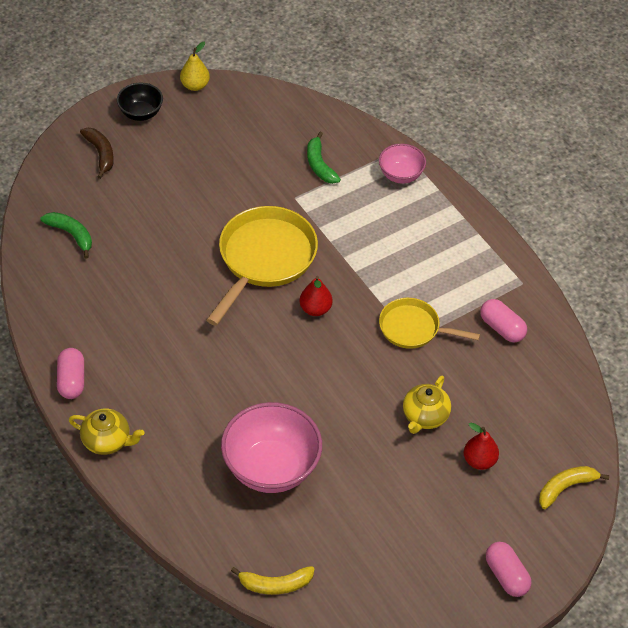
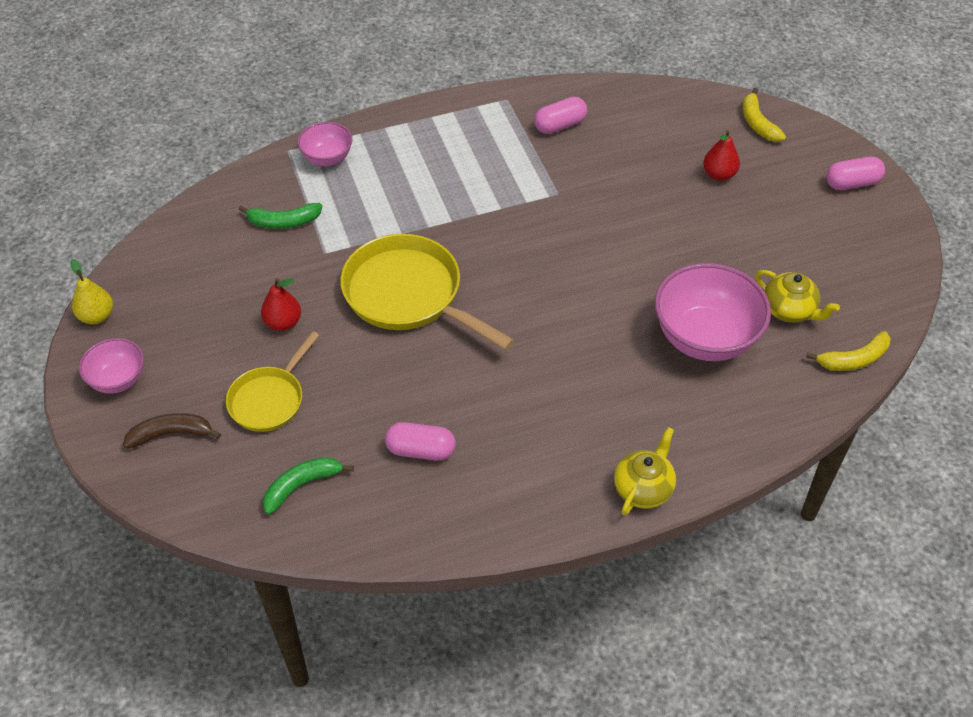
camera: 75 degrees left, 0 degrees up
pink capsule [57,348,84,399] -> pink capsule moved to [385,422,456,461]
black bowl [117,83,163,121] -> pink bowl [79,338,144,394]
yellow banana [231,566,315,595] -> yellow banana turned 60 degrees clockwise [806,331,891,371]
red pear [300,276,333,316] -> red pear moved to [261,278,301,331]
yellow pan [379,298,480,349] -> yellow pan moved to [226,331,319,432]
yellow teapot [403,375,451,434] -> yellow teapot moved to [756,270,840,323]

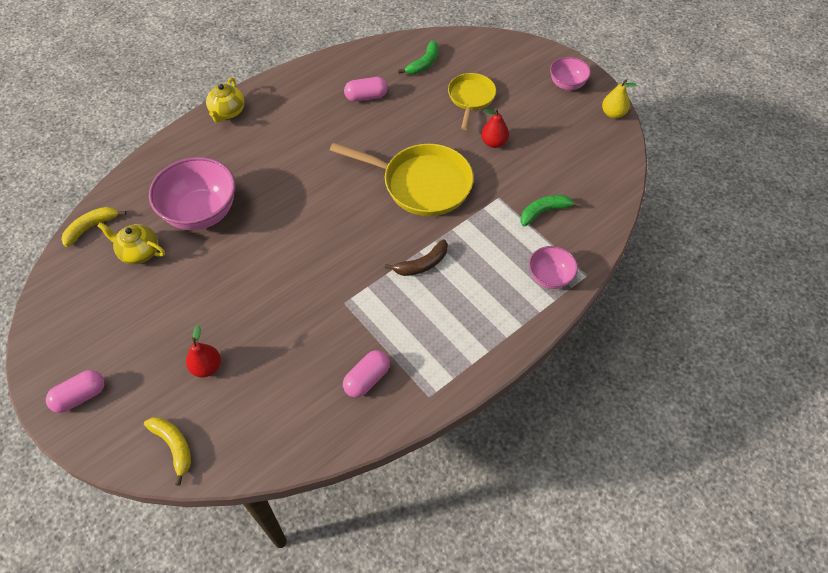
camera: 160 degrees right, 5 degrees up
brown banana [123,413,221,449] -> brown banana moved to [385,239,448,276]

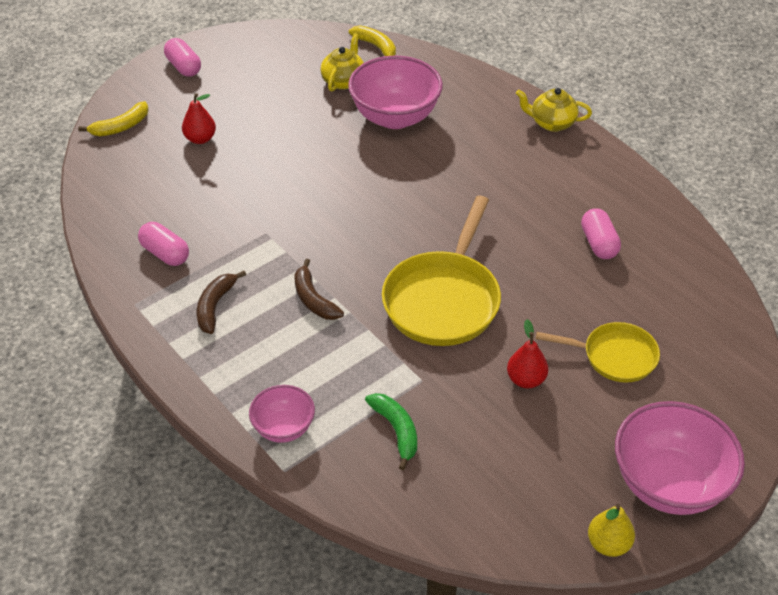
camera: 90 degrees right, 10 degrees down
green banana [398,40,439,74] -> none
pink bowl [550,57,591,90] -> pink bowl [615,401,745,515], size x1.83
none -> brown banana [197,270,246,334]

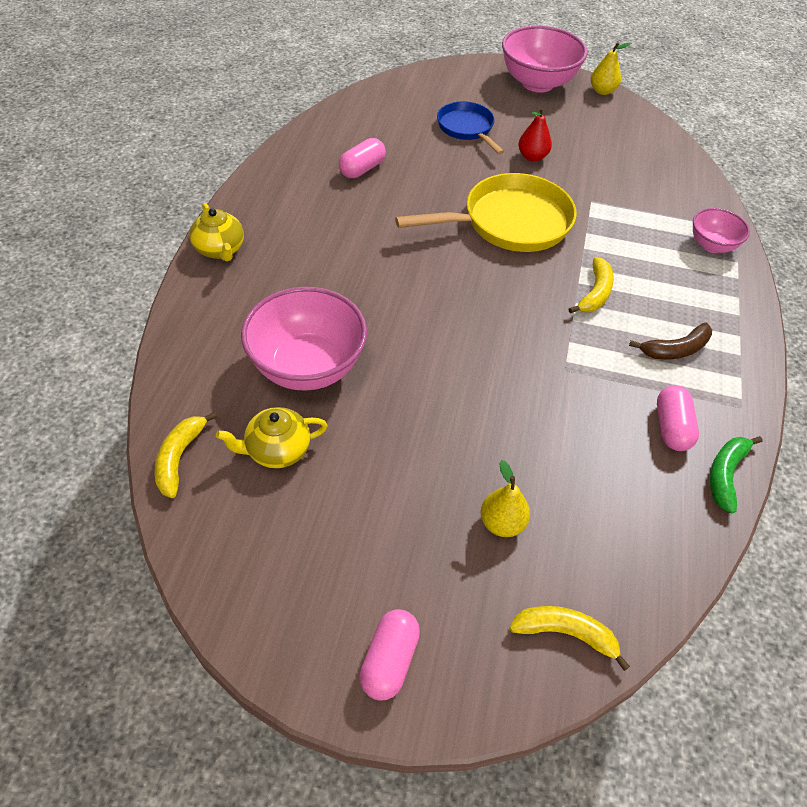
camera: 130 degrees left, 5 degrees up
red pear [182,93,216,144] -> yellow pear [480,460,530,537]
brown banana [294,259,344,320] -> yellow banana [569,257,614,313]
green banana [365,393,417,470] -> green banana moved to [710,436,763,514]
yellow pan [536,322,660,383] -> blue pan [437,101,504,154]

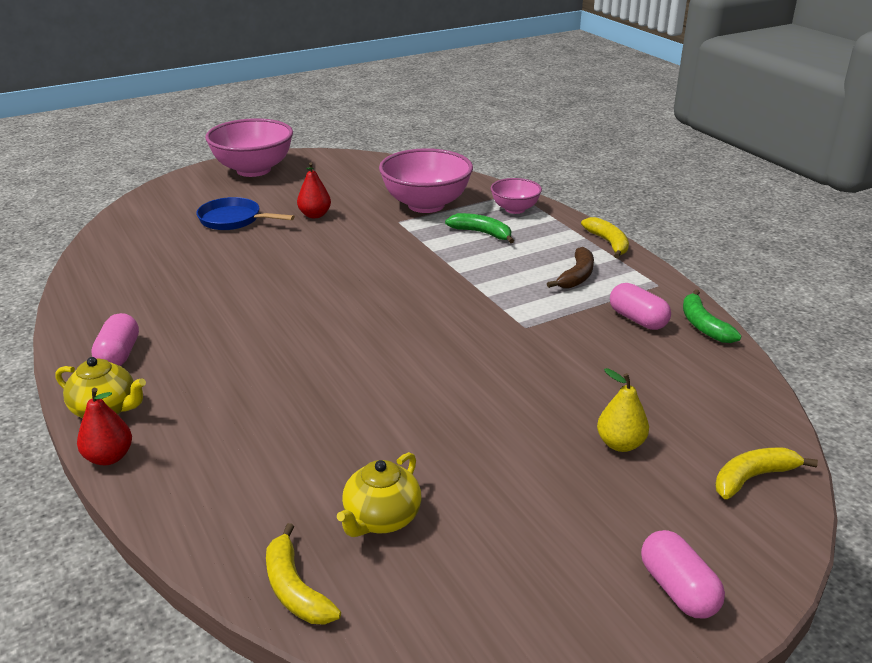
camera: 40 degrees left, 20 degrees down
pink bowl [241,287,367,391] -> pink bowl moved to [379,148,473,213]
pink capsule [339,138,386,178] -> pink capsule moved to [91,313,139,366]
yellow pan [395,173,576,252] -> none
yellow banana [569,257,614,313] -> yellow banana moved to [581,217,629,258]
yellow pear [591,42,631,95] -> none
none -> red pear [77,388,132,465]
none -> green banana [445,213,514,243]

